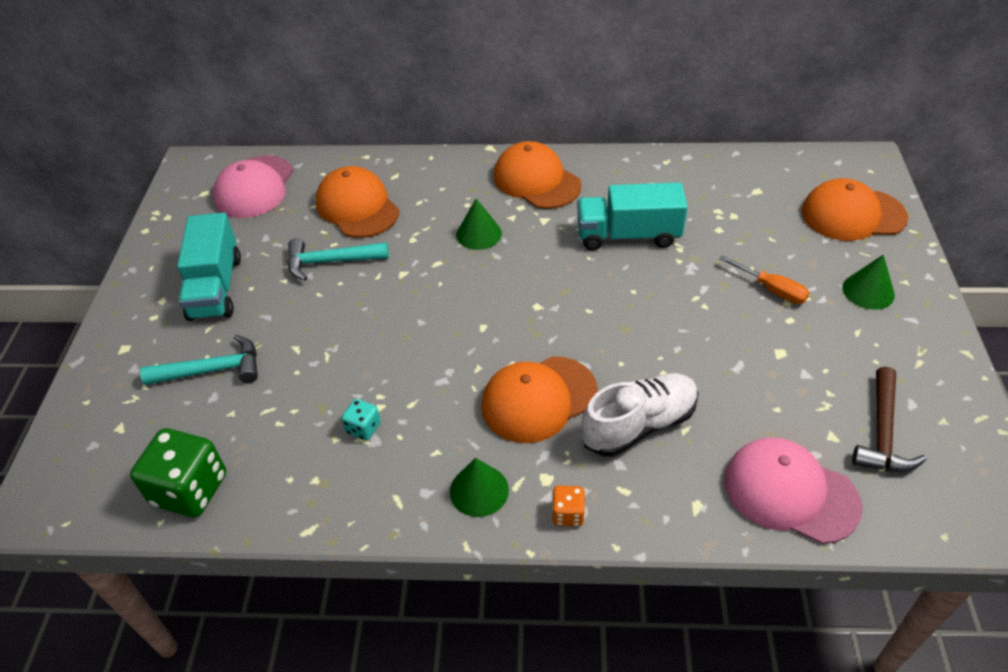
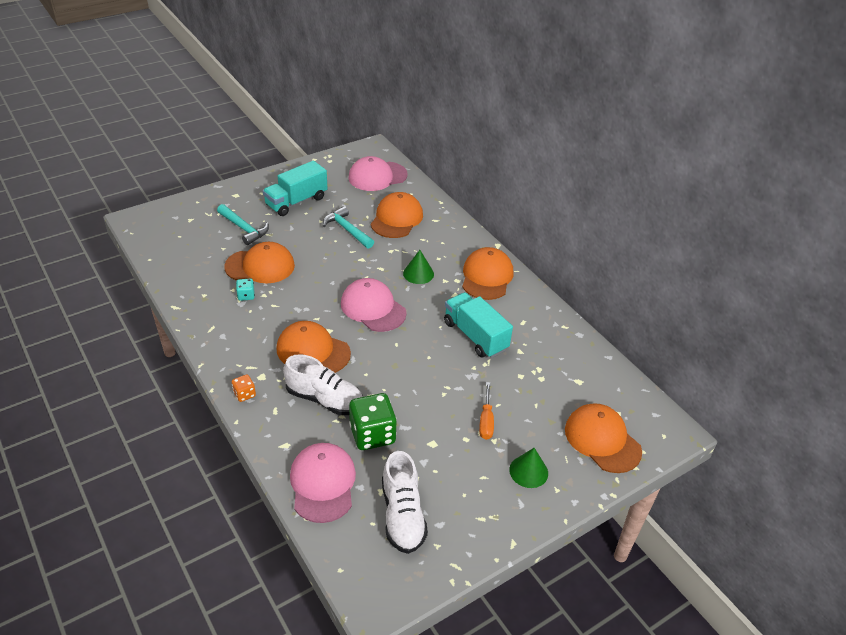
camera: 50 degrees right, 5 degrees down
green dice [130,428,226,517] -> green dice moved to [349,393,397,450]
green cone [450,458,509,517] -> none
brown hammer [852,367,927,472] -> white shoe [382,451,428,554]
none -> orange cap [224,242,295,283]
none -> pink cap [341,278,407,332]

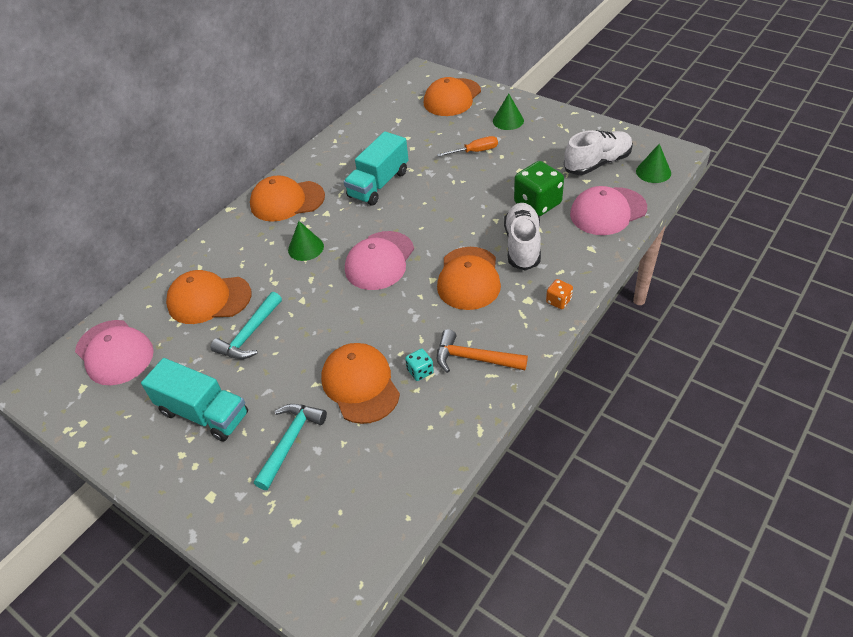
camera: 105 degrees left, 5 degrees up
none -> orange hammer [437,329,528,373]
none -> green cone [636,144,671,183]

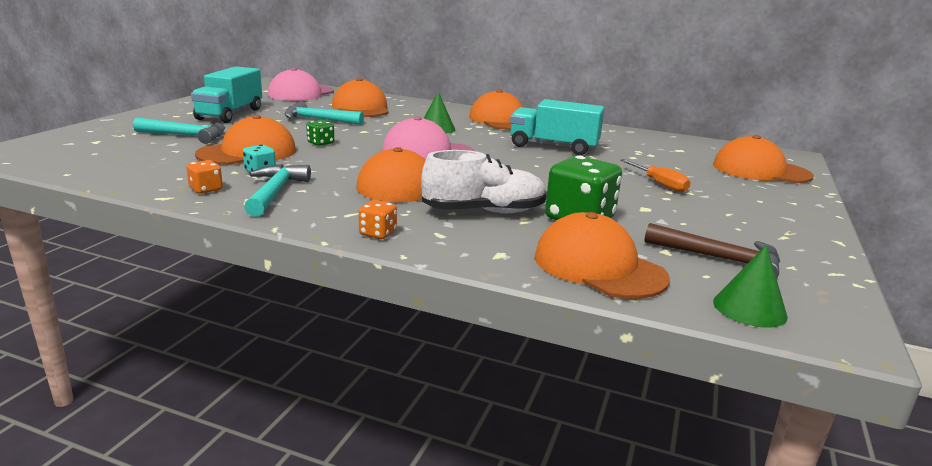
camera: 70 degrees right, 25 degrees down
orange hammer [437,329,528,373] -> turquoise hammer [244,164,311,217]
green cone [493,94,524,130] -> none
white shoe [564,130,633,175] -> brown hammer [644,223,780,279]
pink cap [570,186,647,235] -> orange cap [535,212,670,299]
none -> orange dice [186,160,223,194]
none -> green dice [306,120,334,146]

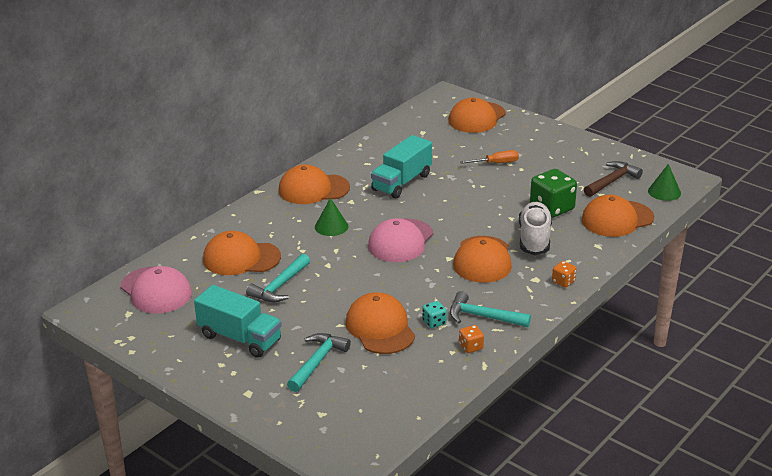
camera: 70 degrees left, 10 degrees up
green dice [306,120,334,146] -> none

